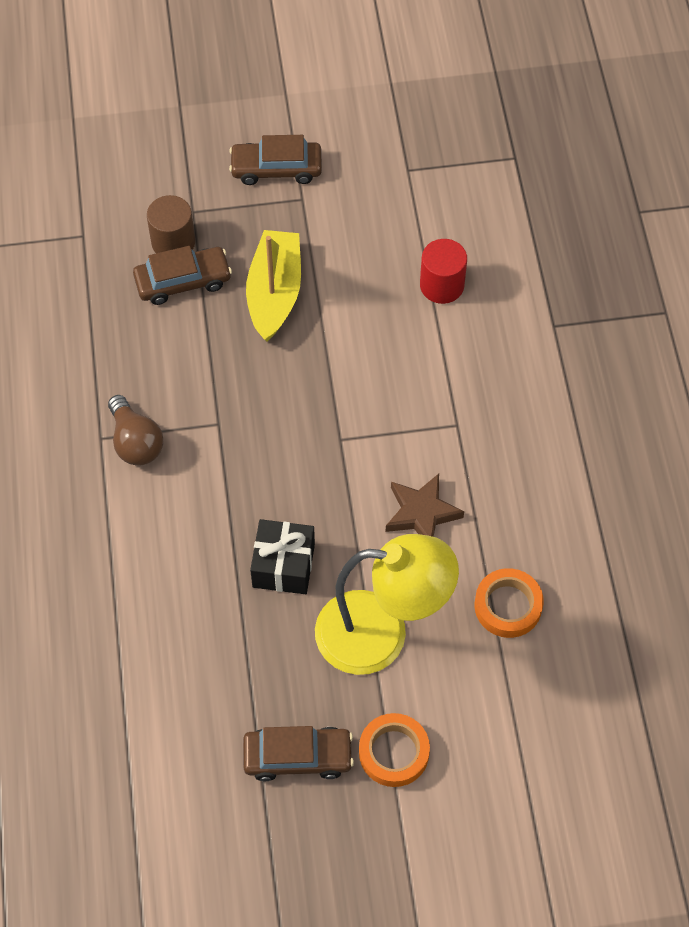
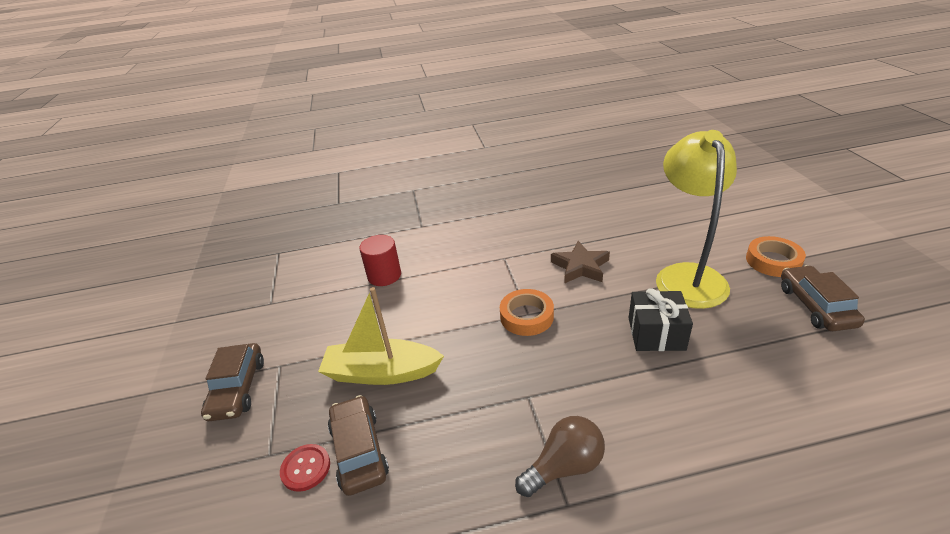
camera: 90 degrees left, 25 degrees down
brown cylinder [147,195,195,253] -> red button [280,444,330,492]
orange tape [474,568,544,638] -> orange tape moved to [500,289,554,336]

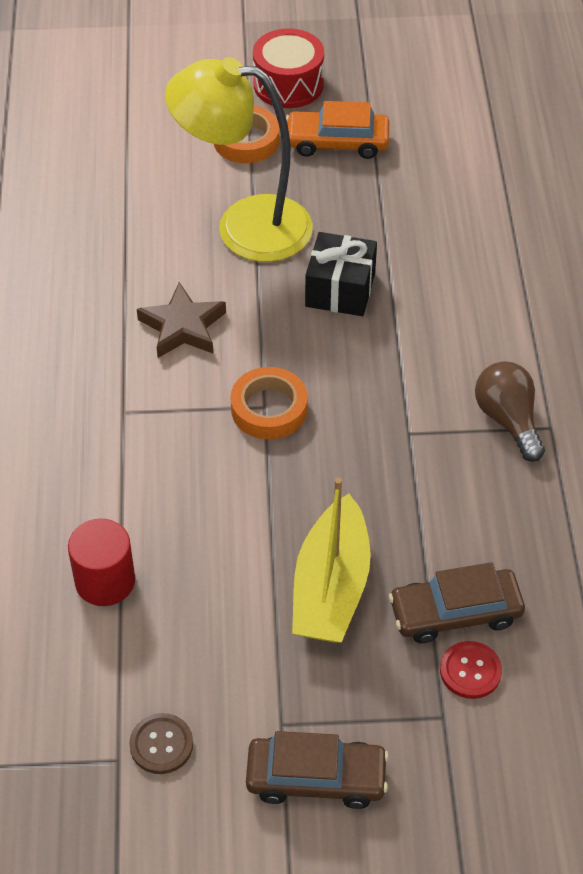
camera: 85 degrees left, 15 degrees up
brown car [781,265,865,331] -> orange car [286,101,389,159]
none -> brown button [129,713,193,774]
none -> red drum [253,28,324,108]

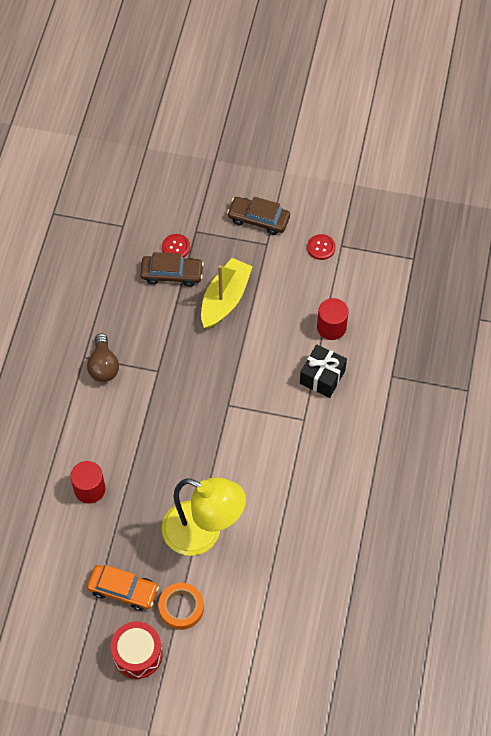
camera: 165 degrees left, 10 degrees up
brown button [129,713,193,774] -> red button [307,234,336,260]
brown star [137,282,226,358] -> none
orange tape [230,367,308,439] -> none
black gift [305,232,377,316] -> black gift moved to [300,344,347,398]
none -> red cylinder [70,461,105,503]

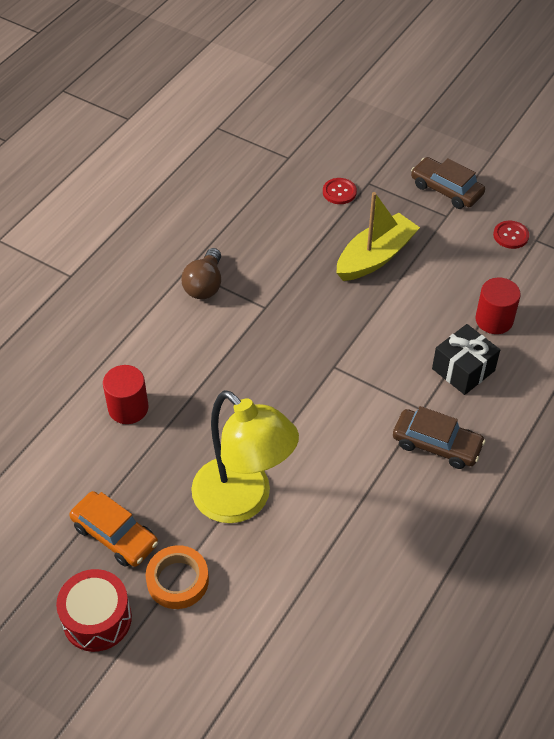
camera: 20 degrees right, 10 degrees down
brown car [140,252,204,287] -> brown car moved to [393,406,486,469]

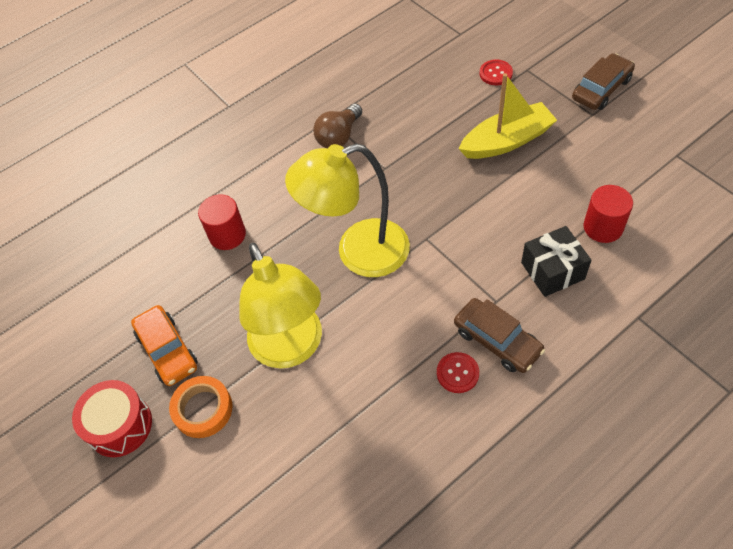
camera: 25 degrees right, 5 degrees up
brown car [411,157,485,209] -> brown car turned 75 degrees clockwise [572,53,635,110]
red button [493,221,529,249] -> red button moved to [437,352,479,393]
none -> yellow lamp [285,144,410,277]

